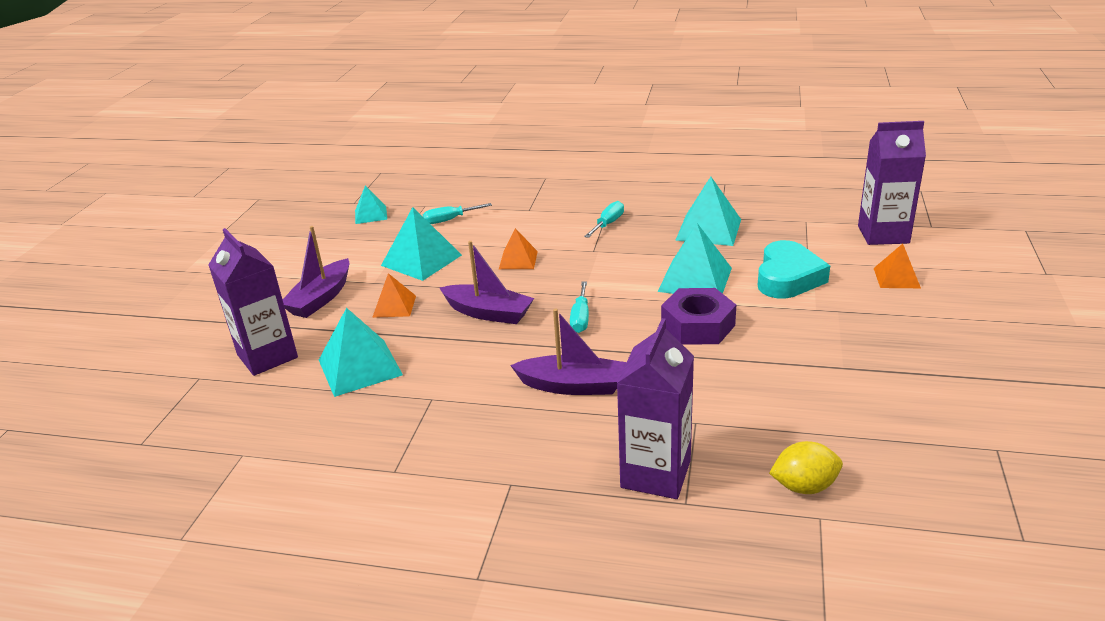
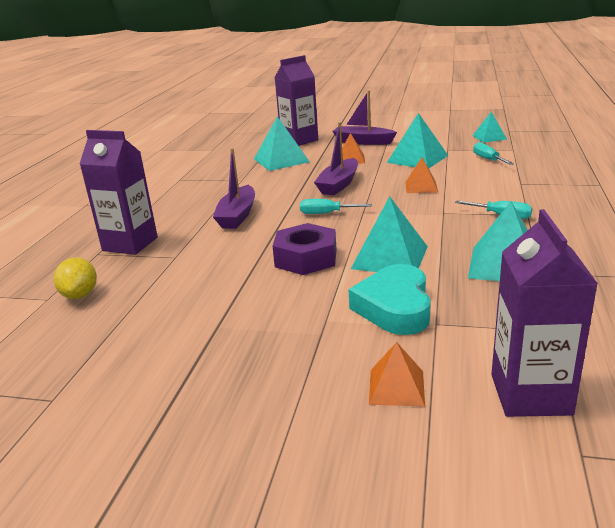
camera: 90 degrees right, 5 degrees down
turquoise heart [758,240,830,299] -> turquoise heart turned 75 degrees clockwise [349,264,431,335]

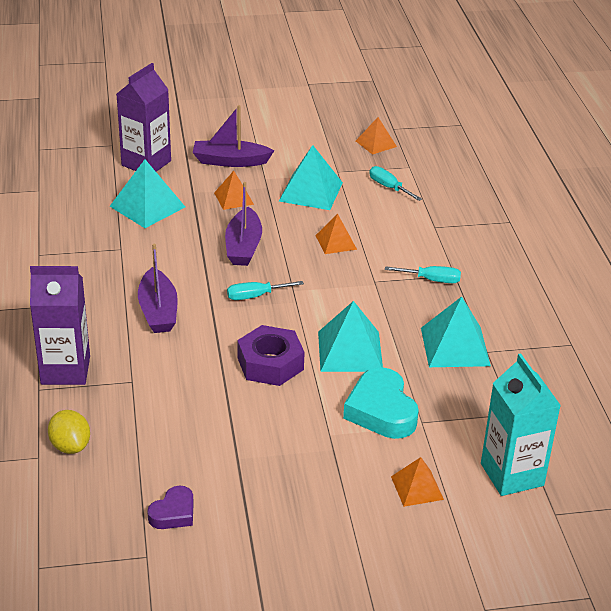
camera: 25 degrees left, 10 degrees up
turquoise pyramid [472,112,507,143] -> orange pyramid [356,117,397,155]
purple carton [491,209,598,417] -> turquoise carton [481,353,561,496]
none -> purple heart [147,486,194,529]

